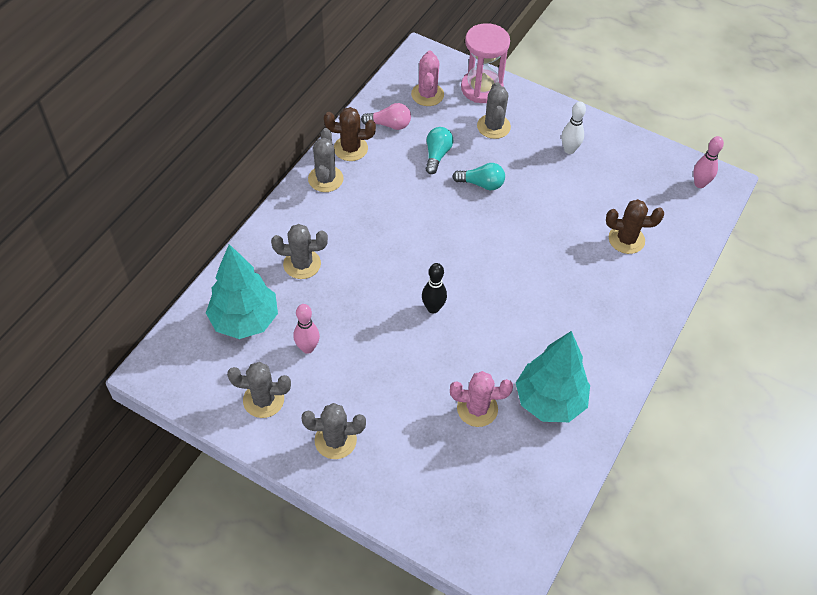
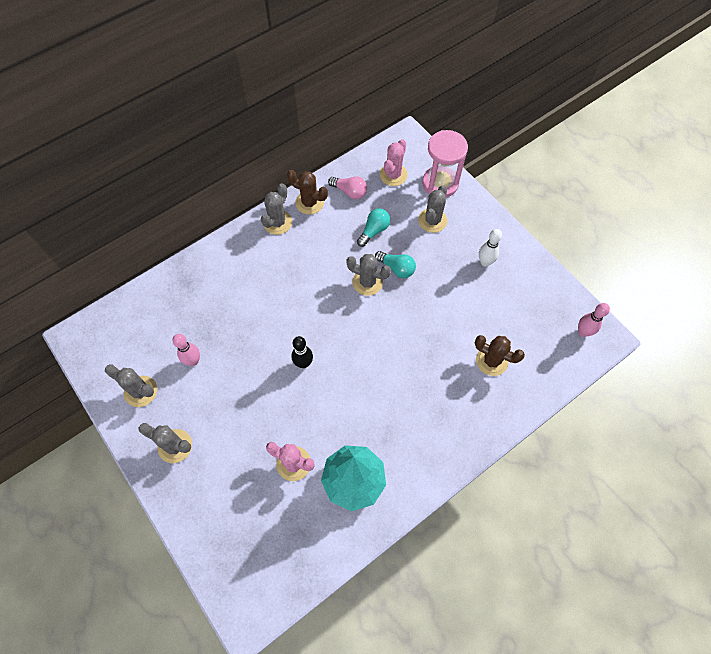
camera: 25 degrees right, 10 degrees up
turquoise tree [206,244,278,339] -> none
grey cactus [271,224,328,279] -> grey cactus moved to [346,254,391,296]

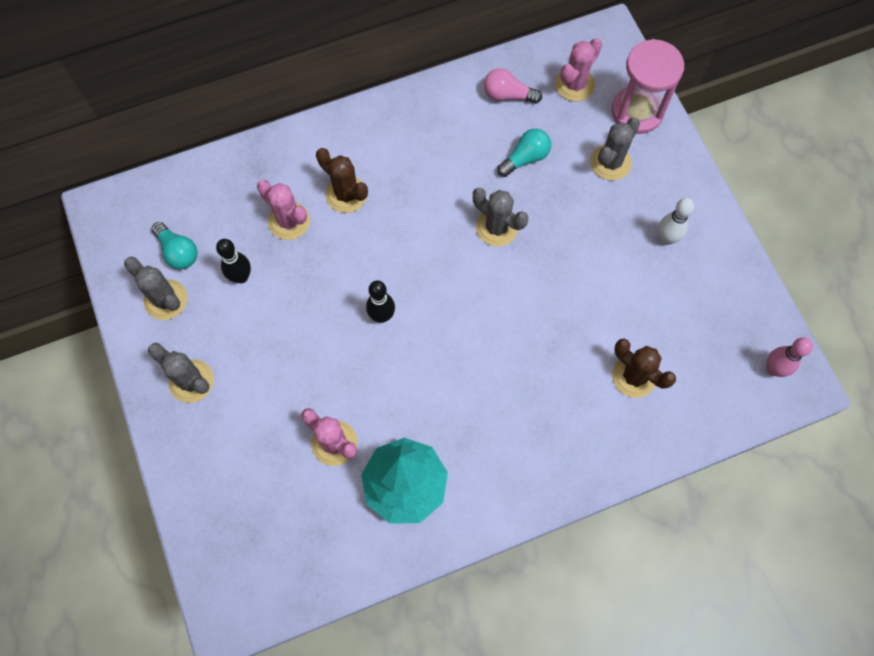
camera: 15 degrees right, 5 degrees up
pink bowling pin [172,334,200,366] -> black bowling pin [216,239,251,283]
grey cactus [261,184,292,235] -> none
brown cactus [287,170,328,215] -> brown cactus moved to [316,148,368,213]
pink light bulb [328,177,367,199] -> pink light bulb turned 150 degrees clockwise [484,68,542,104]
turquoise light bulb [375,251,416,278] -> turquoise light bulb moved to [151,222,198,269]
none -> pink cactus [257,180,310,240]

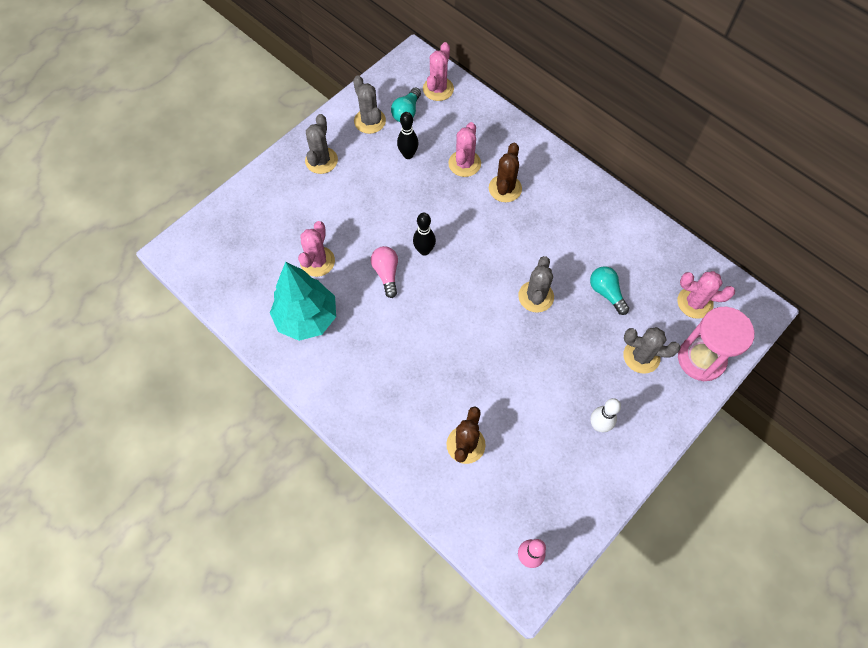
camera: 65 degrees right, 5 degrees down
grey cactus [124,257,188,320] -> grey cactus turned 45 degrees counterclockwise [353,75,386,134]
pink light bulb [484,68,542,104] -> pink light bulb moved to [371,246,398,298]
turquoise light bulb [497,129,551,177] -> turquoise light bulb turned 150 degrees counterclockwise [590,266,629,315]
none -> pink cactus [423,42,454,101]

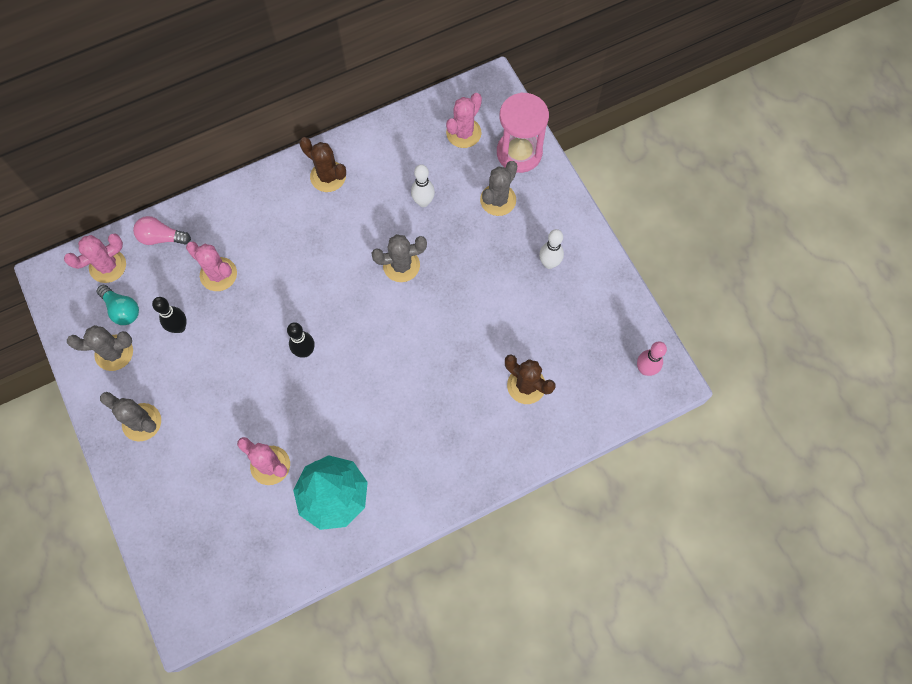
camera: 70 degrees left, 5 degrees up
pink light bulb [371,246,398,298] -> pink light bulb moved to [133,216,191,245]
pink cactus [423,42,454,101] -> pink cactus turned 75 degrees counterclockwise [64,233,126,283]
brown cactus [489,143,522,202] -> brown cactus moved to [299,137,346,192]
grey cactus [518,256,554,313] -> grey cactus turned 45 degrees counterclockwise [371,234,427,282]
turquoise light bulb [590,266,629,315] -> white bowling pin [411,164,435,207]

